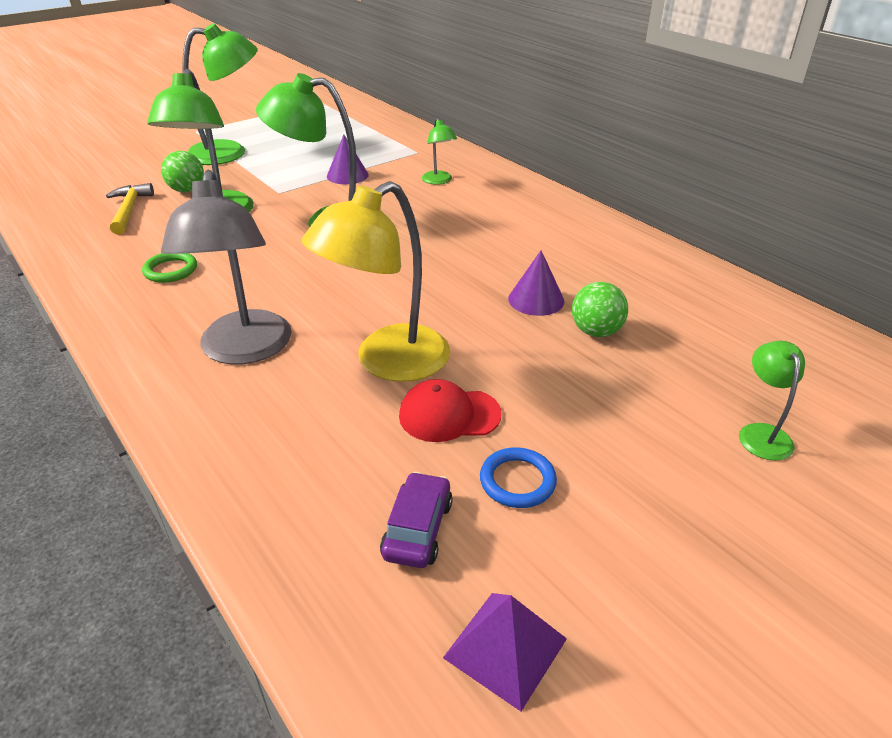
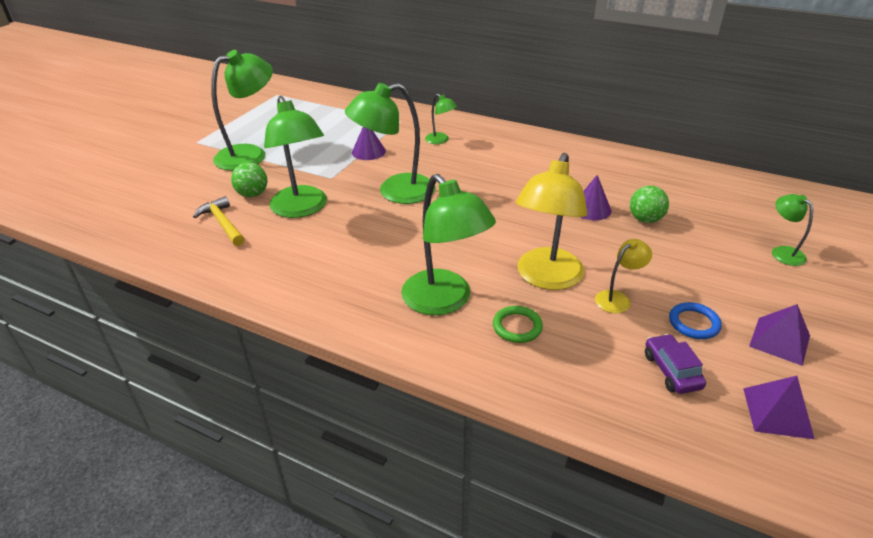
camera: 25 degrees left, 0 degrees up
green ring [142,253,197,283] -> green ring moved to [493,306,543,343]
grey lamp [161,170,292,365] -> green lamp [401,174,496,315]
red cap [399,379,502,442] -> yellow lamp [595,239,652,313]
none -> purple pyramid [749,304,810,366]

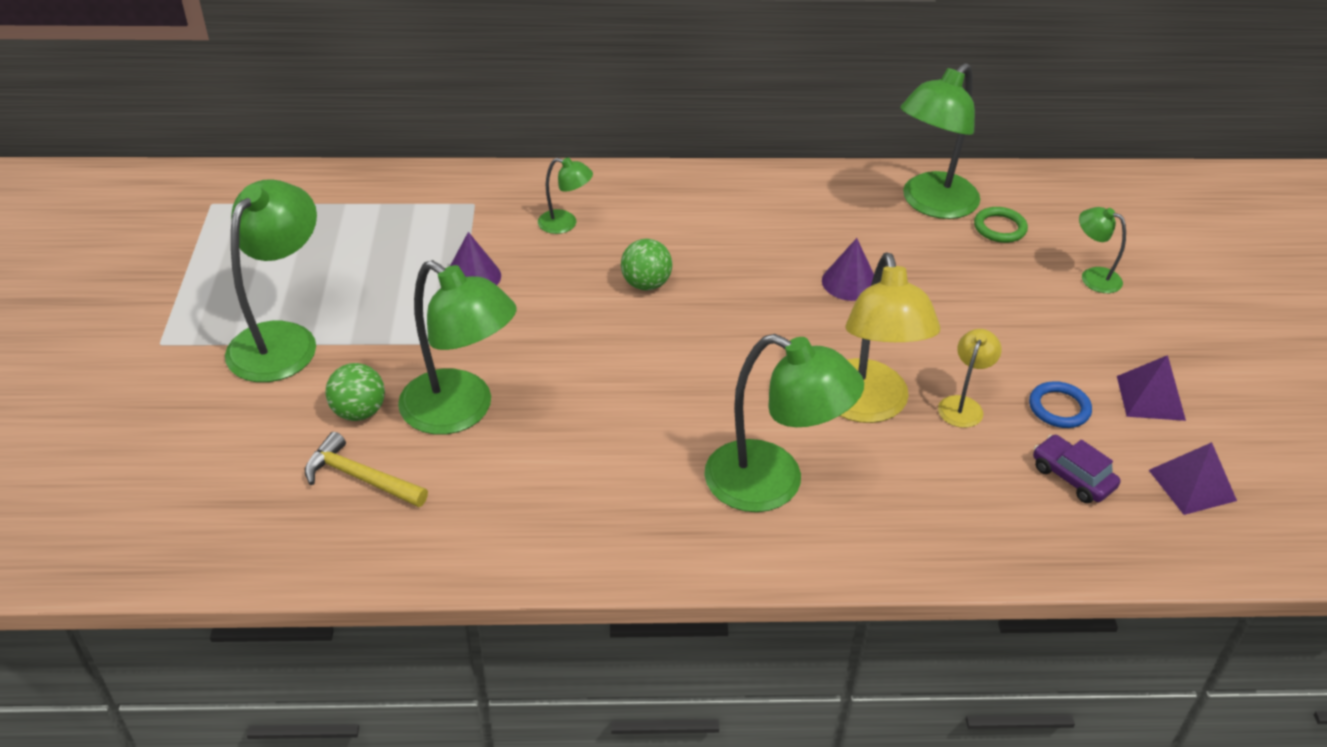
camera: 30 degrees left, 5 degrees up
green lamp [345,83,435,204] -> green lamp moved to [900,63,980,219]
green ring [493,306,543,343] -> green ring moved to [974,207,1028,243]
green ball [630,186,669,223] -> green ball moved to [621,239,672,291]

